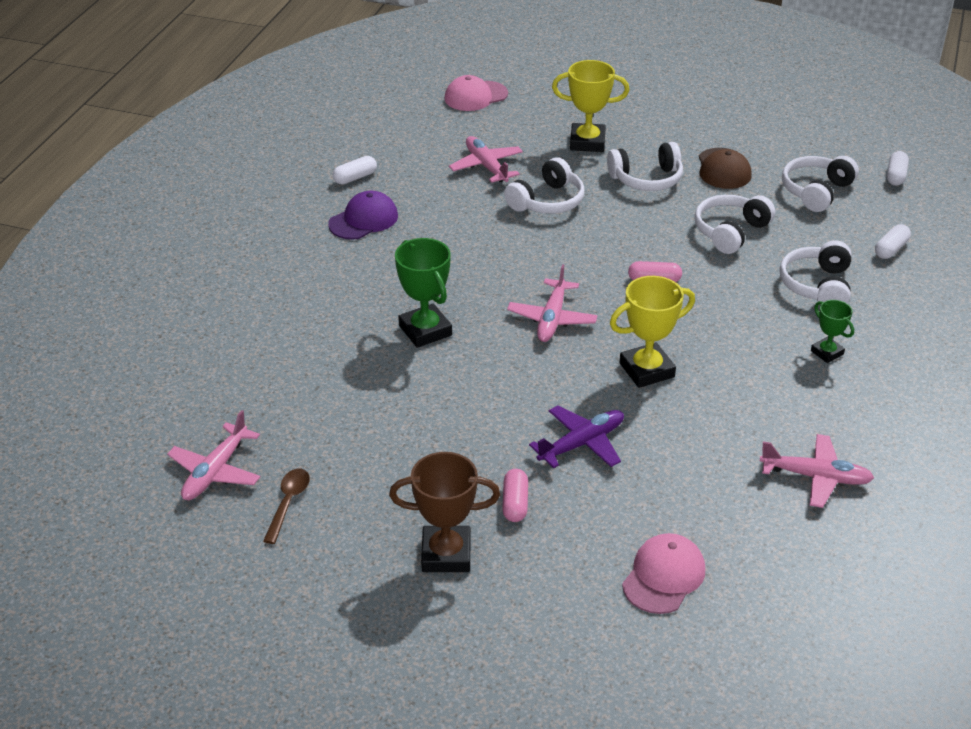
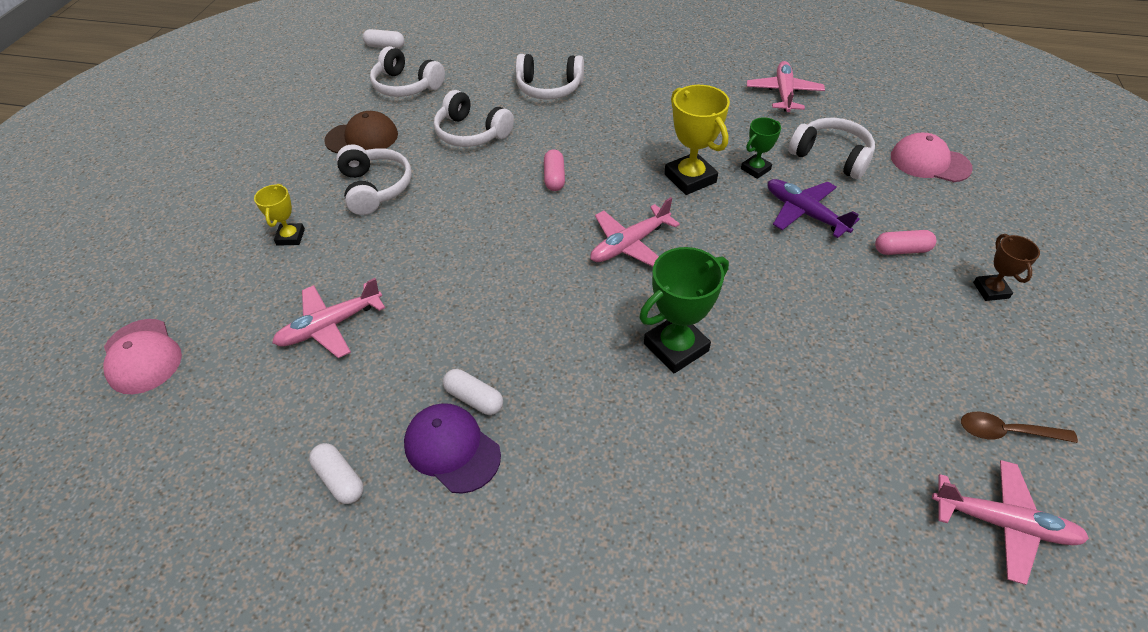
camera: 95 degrees left, 10 degrees up
brown trophy [389,452,500,572] -> brown trophy [973,234,1040,301], size x0.57
white headphones [504,157,585,214] -> white headphones moved to [788,118,875,179]
pink plane [507,264,598,342] -> pink plane turned 135 degrees clockwise [590,197,680,267]
yellow trophy [552,60,629,152] -> yellow trophy [254,184,305,246], size x0.57
green trophy [811,300,854,363] -> green trophy moved to [741,117,781,179]
white capsule [875,224,911,259] -> white capsule moved to [443,369,503,415]

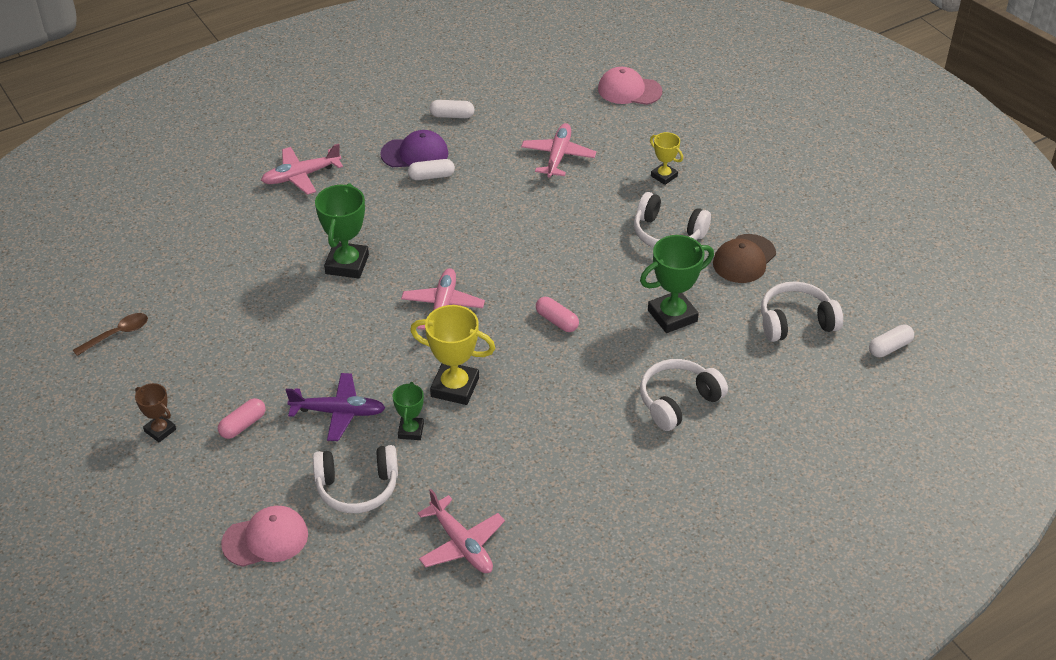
camera: 135 degrees right, 5 degrees down
white headphones [434,90,514,147] -> green trophy [640,235,714,333]
pink plane [932,460,1089,585] -> pink plane moved to [261,144,343,195]

